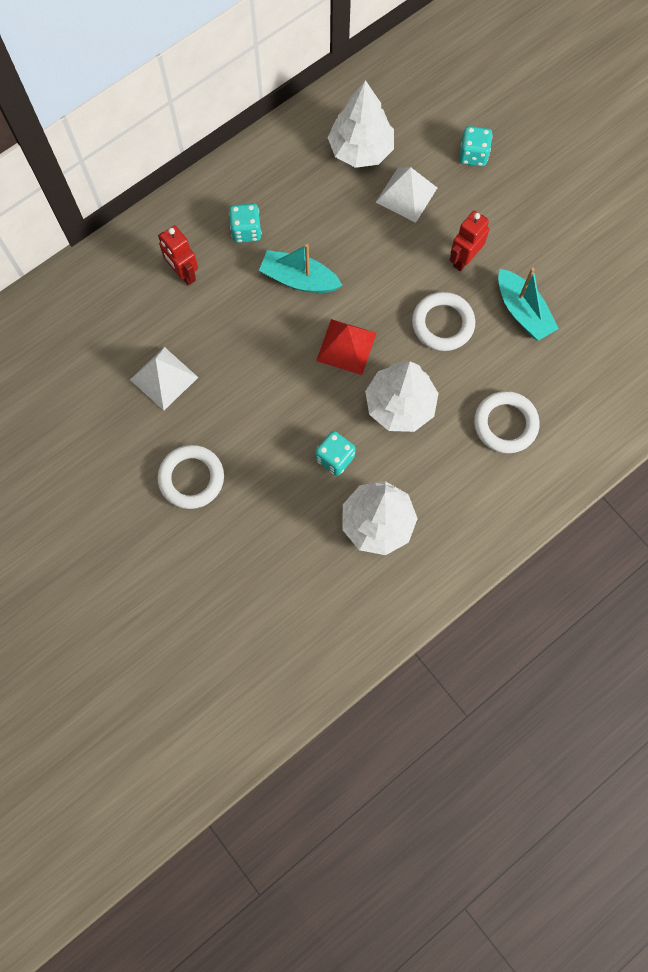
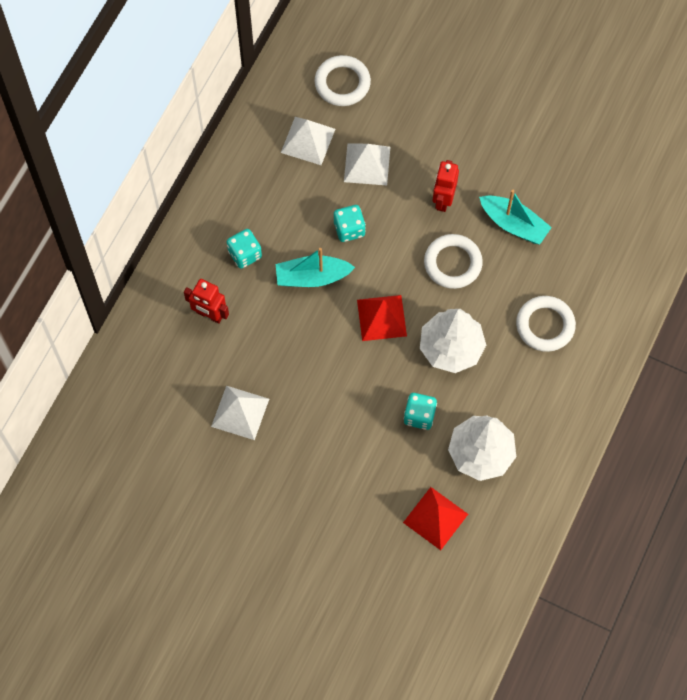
camera: 25 degrees left, 5 degrees down
white ring [158,445,224,509] -> white ring moved to [315,55,371,106]
white tree [328,80,394,168] -> white pyramid [281,117,335,165]
turquoise dice [459,126,493,167] -> turquoise dice moved to [334,205,366,242]
none -> red pyramid [403,487,468,550]

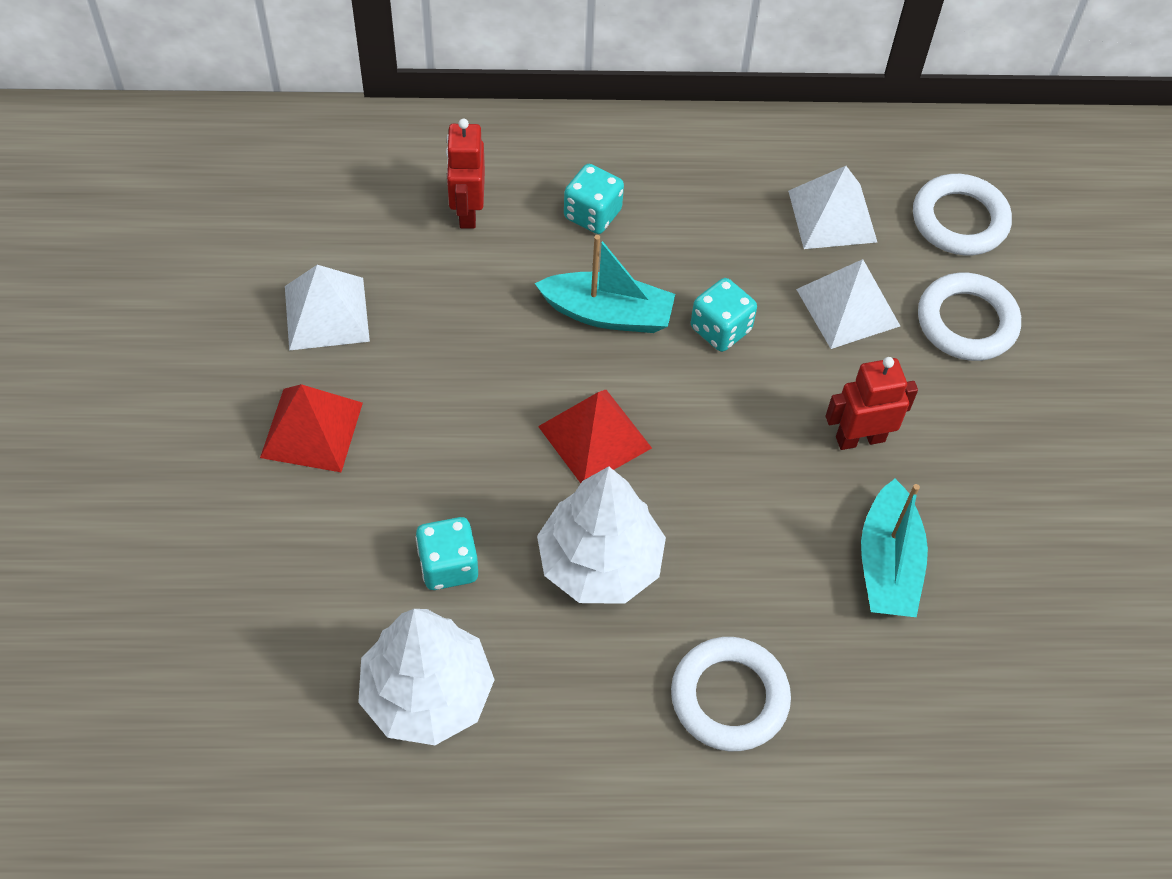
camera: 60 degrees right, 10 degrees down
turquoise boat [276,248,355,287] -> turquoise boat turned 135 degrees clockwise [534,235,675,333]
red pyramid [403,487,468,550] -> red pyramid moved to [260,384,363,472]
white ring [424,234,483,289] -> white ring moved to [918,273,1021,361]

